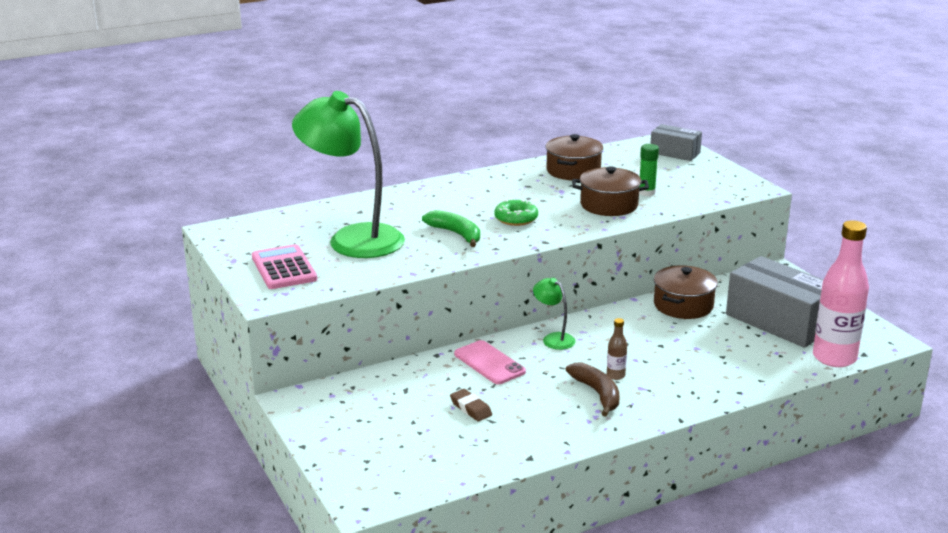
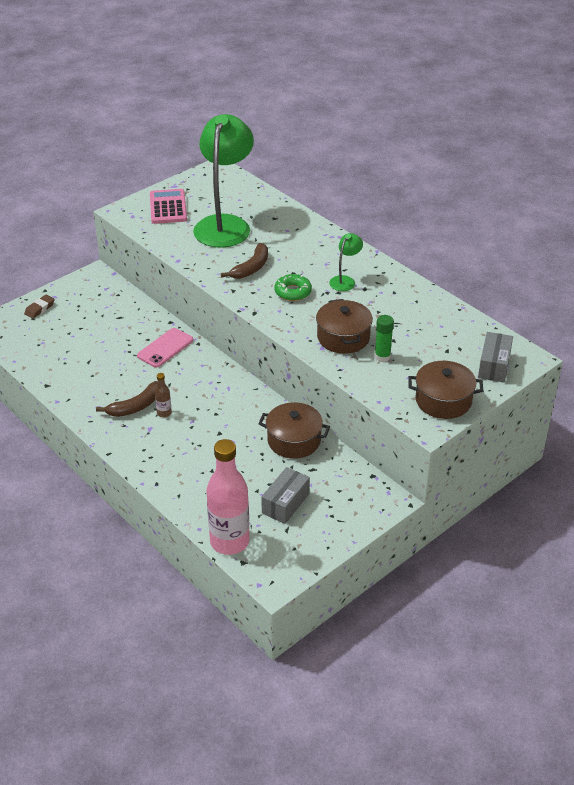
camera: 75 degrees right, 15 degrees up
pink calculator [252,244,317,289] -> pink calculator turned 60 degrees counterclockwise [150,189,187,224]
green banana [422,210,480,247] -> brown banana [221,243,268,279]
brown eraser [450,389,492,421] -> brown eraser moved to [24,295,55,319]
green lamp [533,278,576,350] -> green lamp moved to [329,233,363,291]
brown pot [546,134,603,180] -> brown pot moved to [408,361,483,419]
grey box [726,256,823,348] -> grey box [261,467,310,524], size x0.55

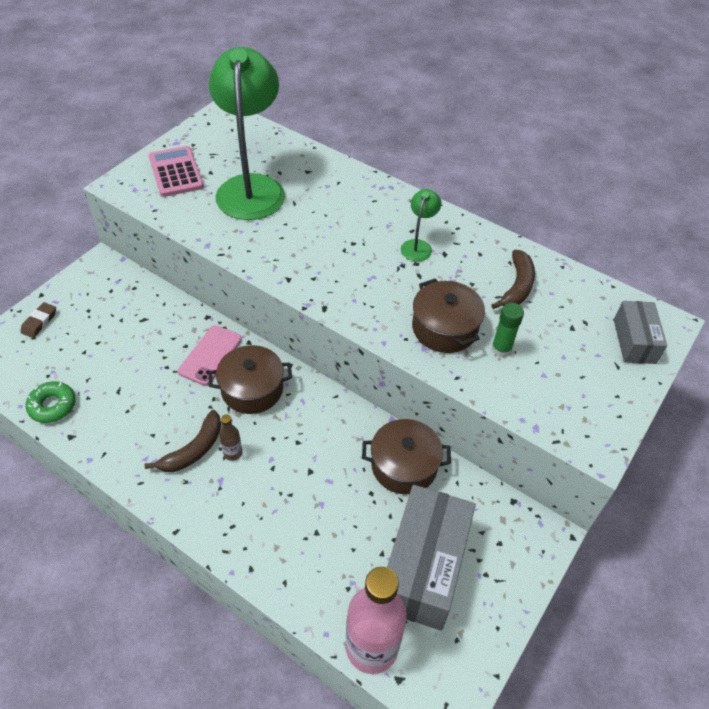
camera: 15 degrees left, 10 degrees up
brown banana [221,243,268,279] -> brown banana moved to [491,250,535,309]
grey box [261,467,310,524] -> grey box [387,485,476,630], size x1.81
green donut [274,274,312,301] -> green donut moved to [25,381,76,423]
brown pot [408,361,483,419] -> brown pot moved to [208,345,292,414]

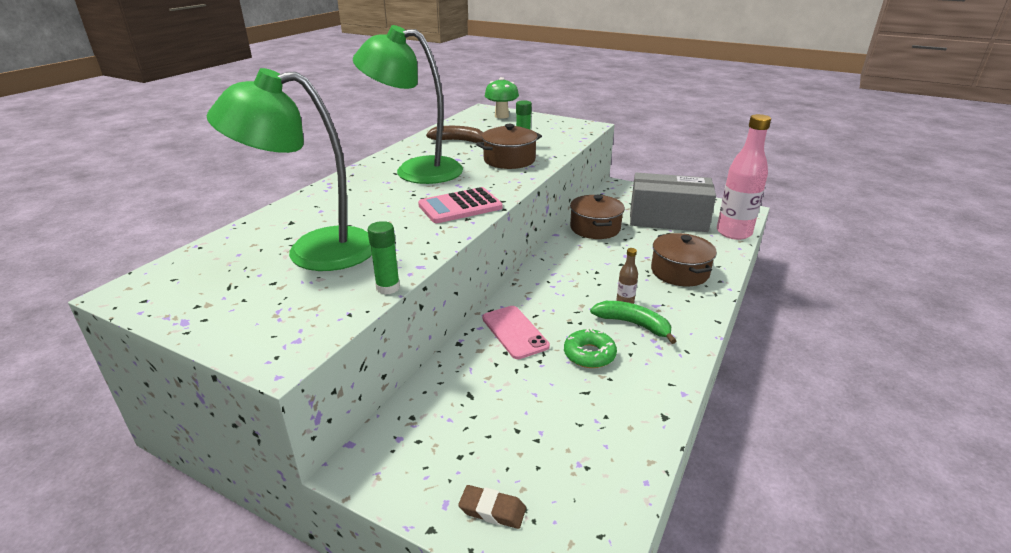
camera: 95 degrees left, 20 degrees down
green donut [25,381,76,423] -> green donut moved to [564,328,617,368]
brown banana [145,410,221,472] -> green banana [590,301,676,344]
pink calculator [149,146,204,197] -> pink calculator moved to [418,187,503,223]
pink phone [178,325,242,386] -> pink phone turned 45 degrees clockwise [482,306,550,359]
brown pot [208,345,292,414] -> brown pot moved to [651,233,717,286]
green lamp [401,189,441,261] -> green lamp [353,25,463,184], size x2.32
grey box [614,301,667,364] -> green mushroom [485,77,519,119]
none -> green glue stick [367,221,400,295]

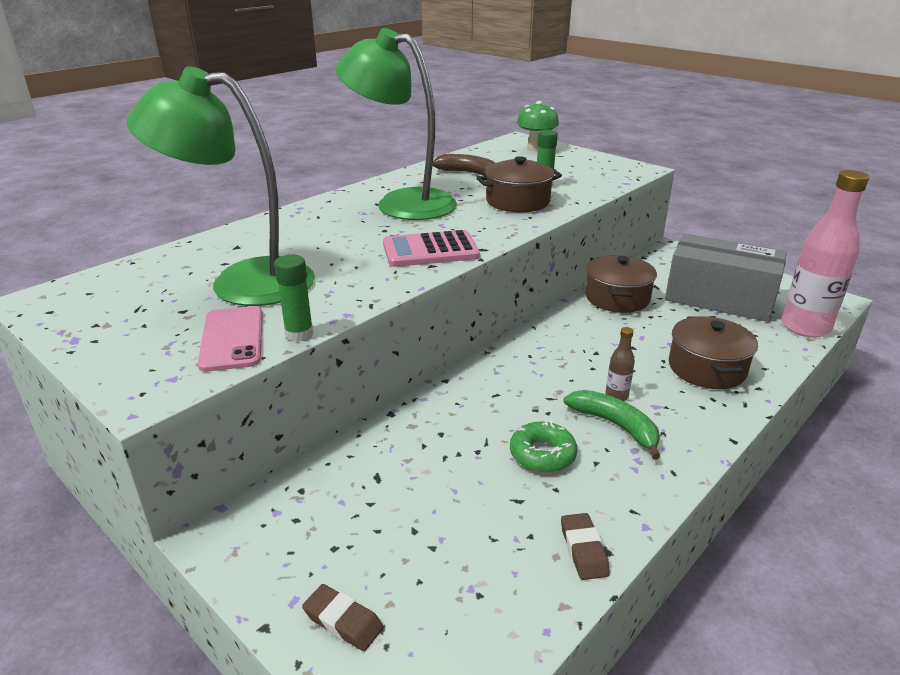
camera: 15 degrees right, 0 degrees up
pink phone [482,306,550,359] -> pink phone moved to [198,306,263,372]
none -> brown eraser [561,513,610,580]

